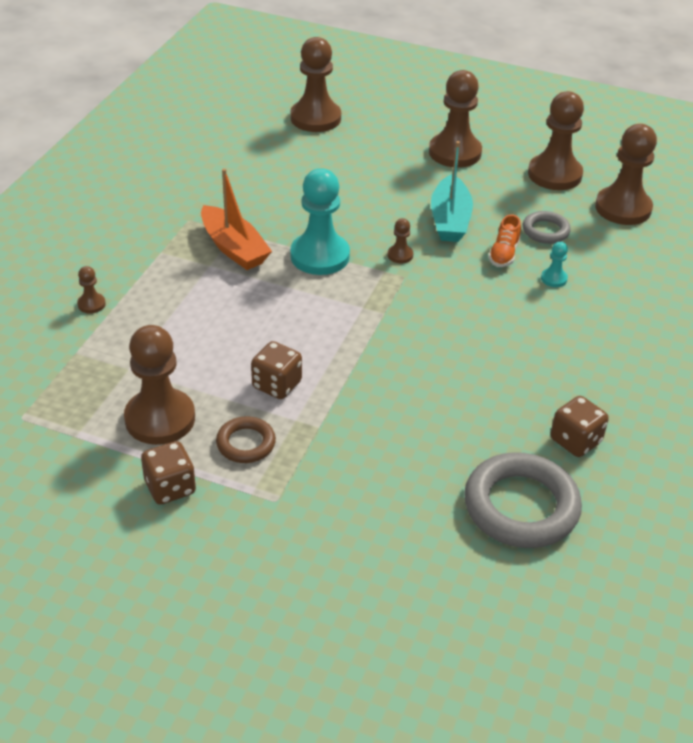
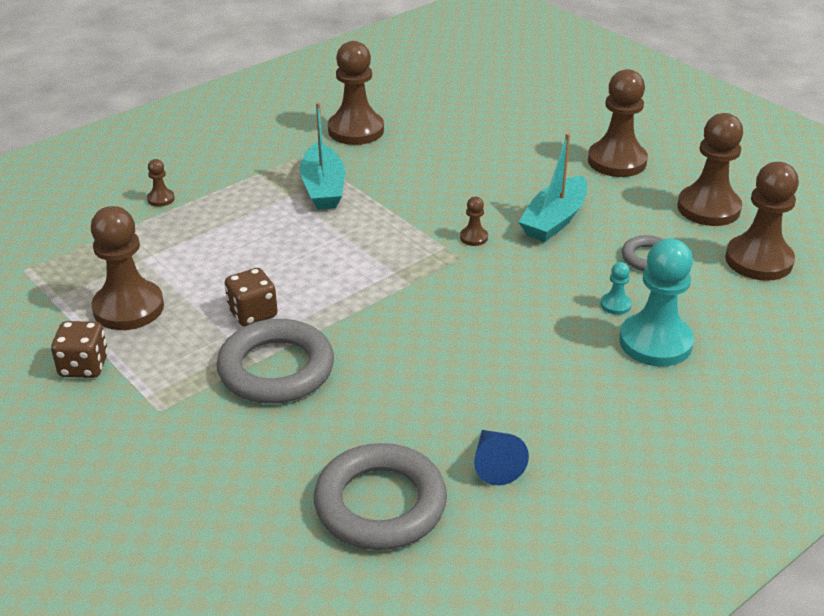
camera: 30 degrees right, 5 degrees down
orange boat [201,168,272,270] -> turquoise boat [300,102,345,210]
brown ring [216,416,276,463] -> none
brown pawn [290,37,341,132] -> brown pawn moved to [328,41,384,145]
turquoise pawn [290,168,350,275] -> turquoise pawn moved to [619,239,694,367]
orange shoe [488,214,521,267] -> none
brown dice [551,396,609,457] -> blue cone [474,430,529,485]
none -> grey ring [217,319,334,404]

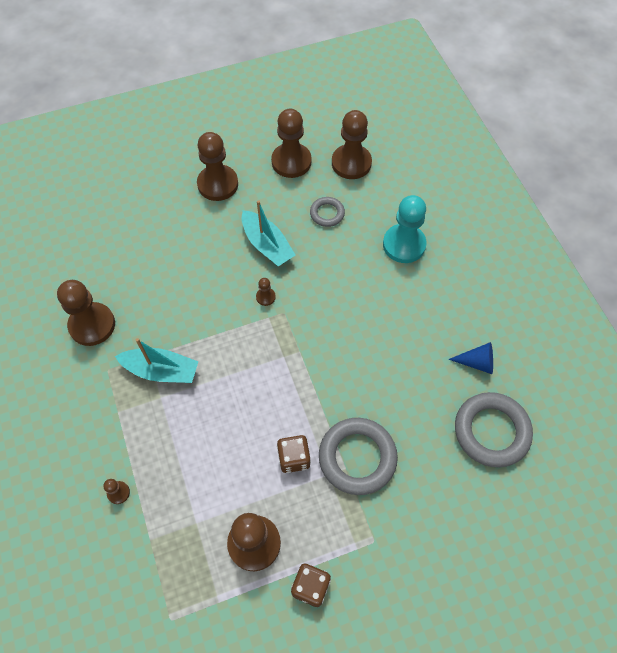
camera: 70 degrees left, 25 degrees up
turquoise pawn [601,262,632,315] -> none

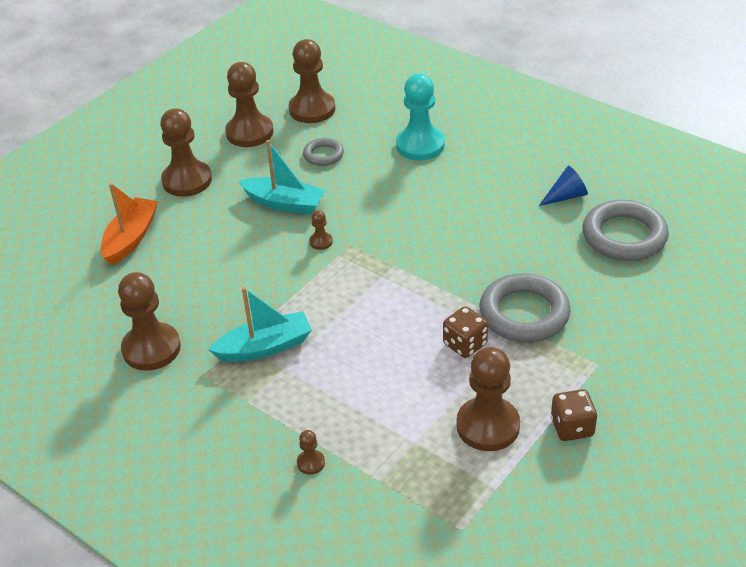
camera: 30 degrees left, 20 degrees down
none -> orange boat [101,183,158,265]

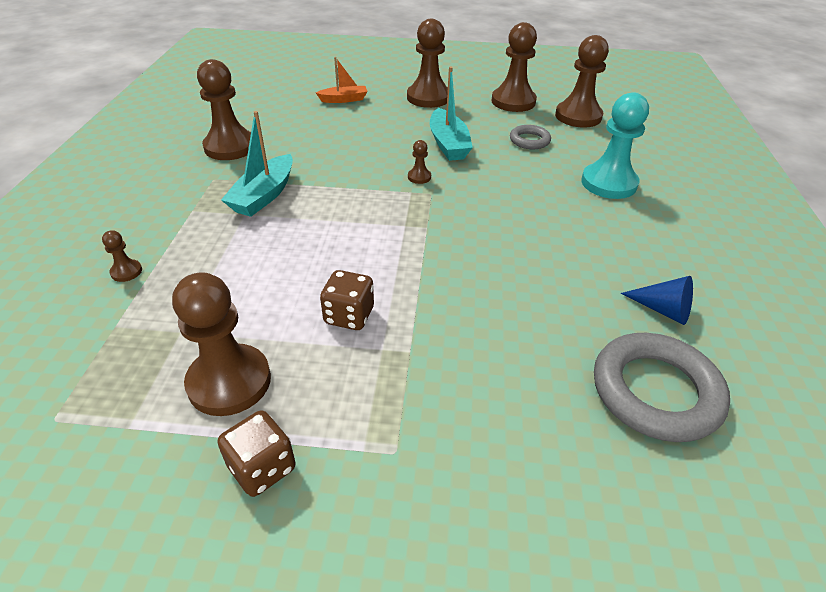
camera: 55 degrees right, 0 degrees up
orange boat [101,183,158,265] -> orange boat [316,57,368,103], size x0.65
turquoise boat [209,287,312,362] -> turquoise boat turned 75 degrees clockwise [221,111,293,217]
grey ring [479,273,571,342] -> none

